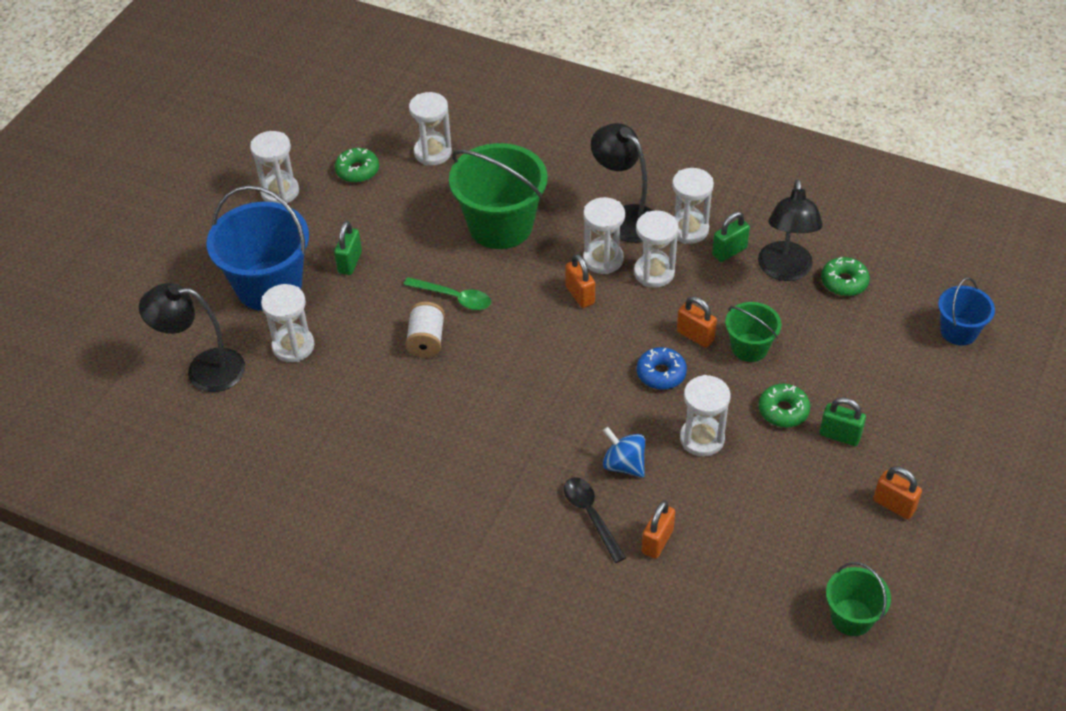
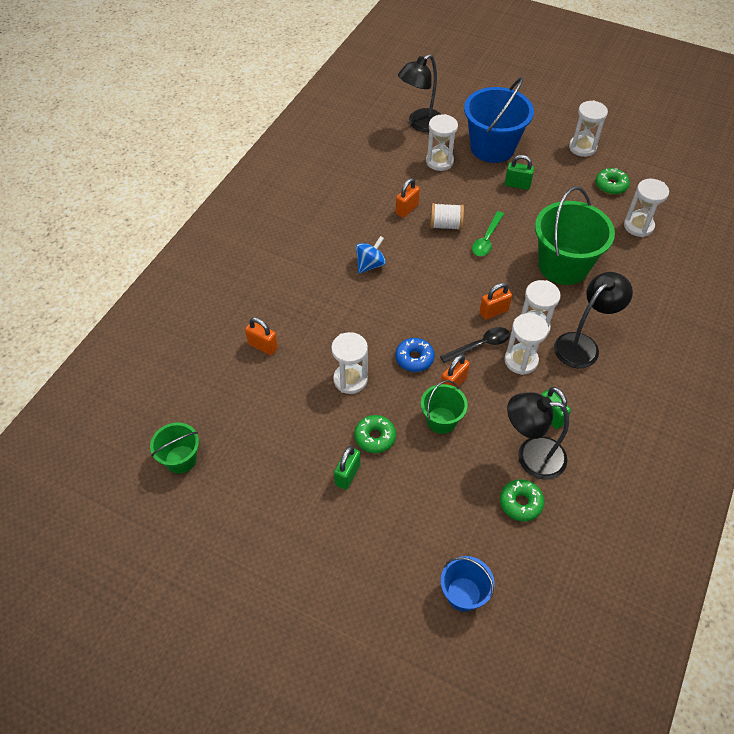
camera: 90 degrees right, 5 degrees up
black lamp [139,283,245,392] -> black lamp turned 135 degrees counterclockwise [398,54,442,132]
black spoon [564,477,626,563] -> black spoon moved to [440,327,510,363]
blue spinning top [603,427,645,478] -> blue spinning top moved to [356,236,386,274]
white hourglass [672,168,714,244] -> none
orange padlock [873,466,922,519] -> orange padlock moved to [396,178,420,218]

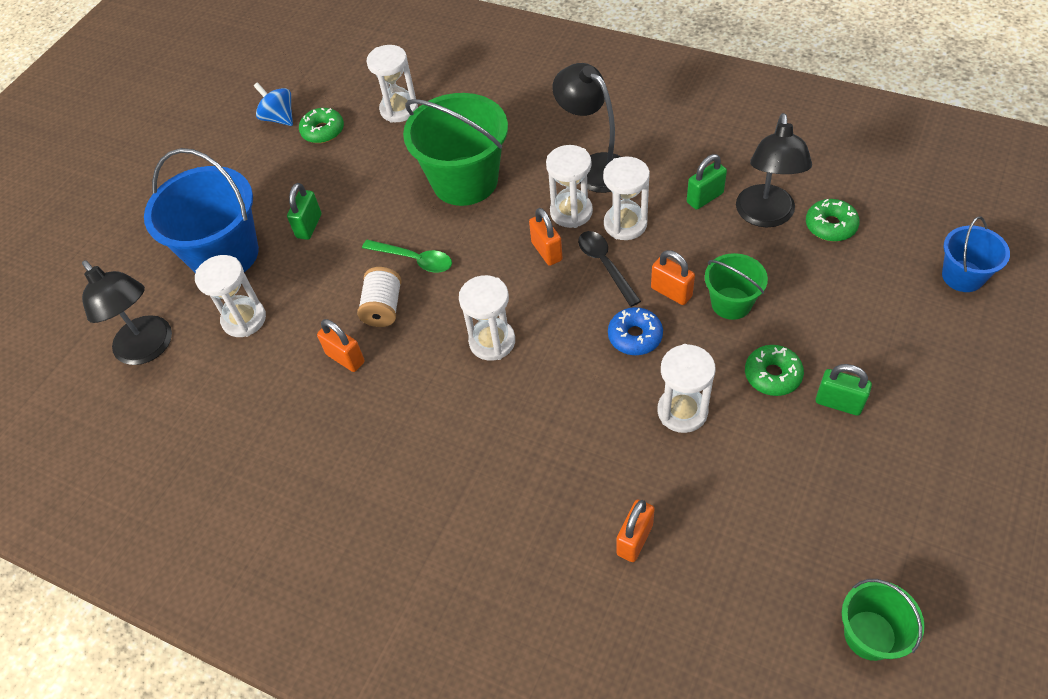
camera: 85 degrees left, 0 degrees up
blue spinning top [356,236,386,274] -> blue spinning top moved to [254,82,293,126]
white hourglass [569,100,608,157] -> white hourglass moved to [459,275,515,361]

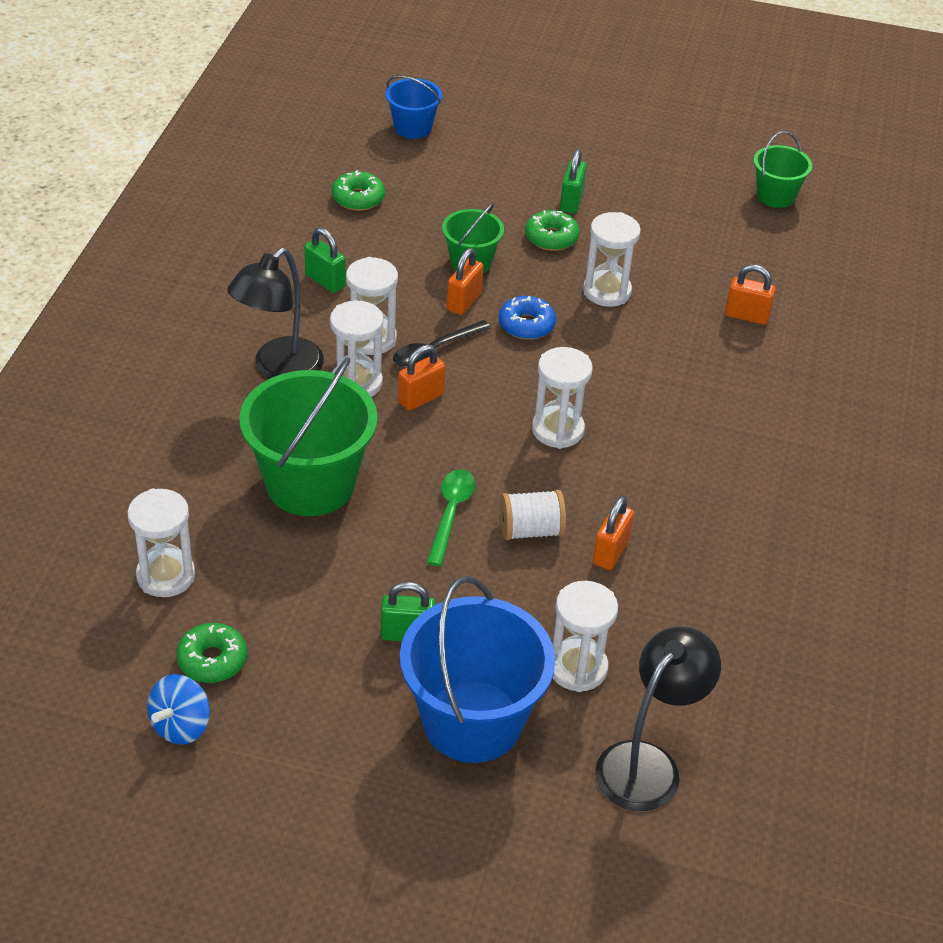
camera: 110 degrees left, 10 degrees down
black lamp [736,113,812,227] -> none

